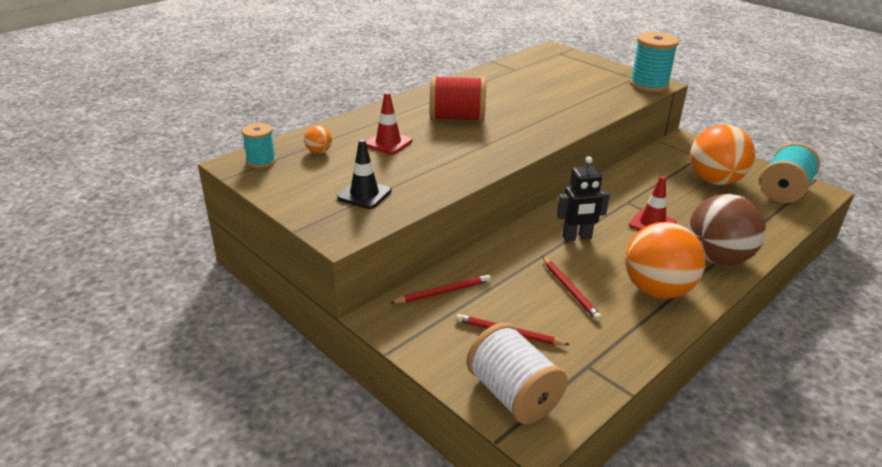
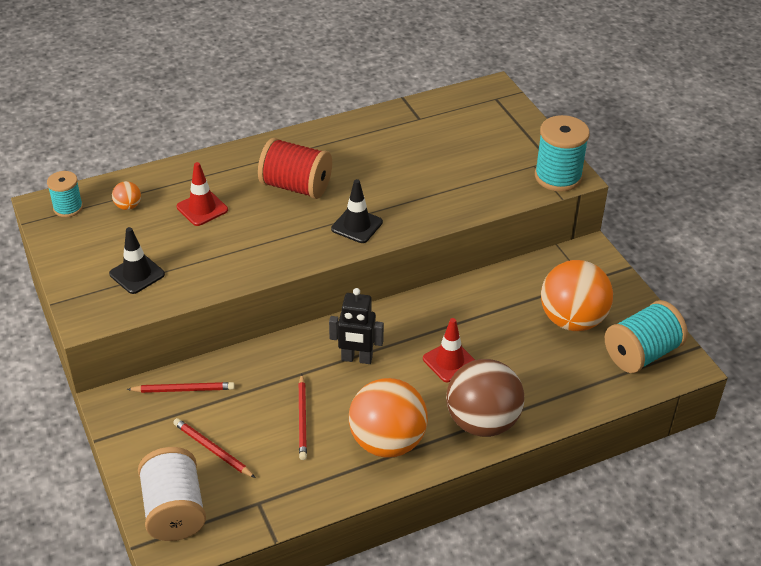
camera: 20 degrees right, 10 degrees up
none -> black traffic cone [331,179,383,243]

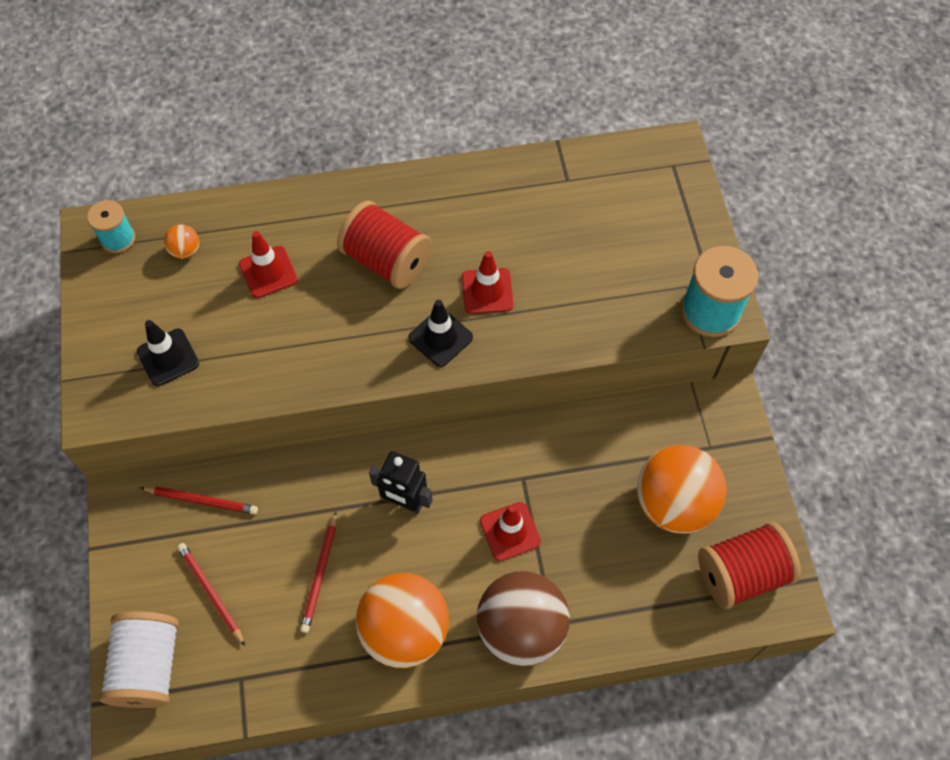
camera: 15 degrees right, 20 degrees up
turquoise spool [605,300,688,373] -> red spool [698,522,801,609]
none -> red traffic cone [462,251,514,314]

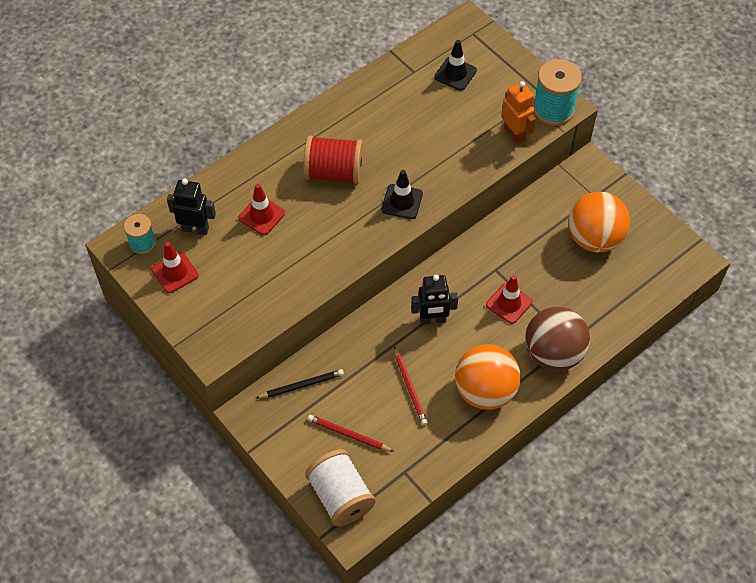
camera: 30 degrees left, 5 degrees down
black traffic cone [137,320,199,386] -> black traffic cone moved to [434,40,477,91]
red pencil [140,486,258,514] -> black pencil [256,369,344,398]
orange ball [164,224,199,259] -> black robot [167,179,216,235]
red traffic cone [462,251,514,314] -> red traffic cone moved to [151,242,199,293]
red spool [698,522,801,609] -> none
none -> orange robot [501,81,536,145]

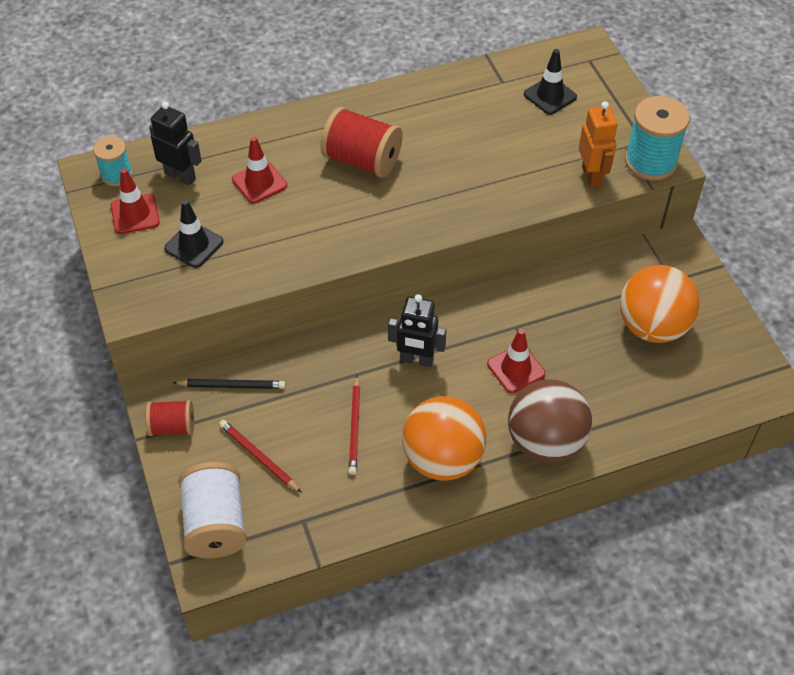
camera: 20 degrees right, 5 degrees down
black traffic cone [382,170,423,219] -> black traffic cone moved to [164,200,223,268]
none -> red spool [146,400,194,436]

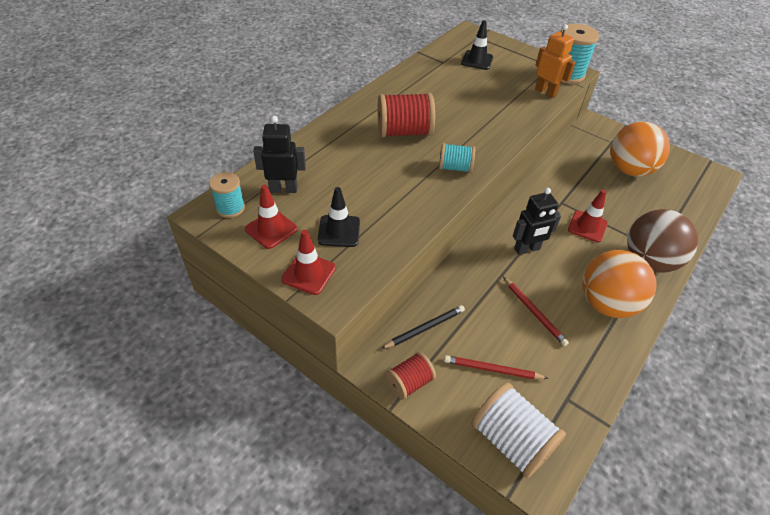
camera: 35 degrees left, 5 degrees down
red traffic cone [232,136,287,204] -> red traffic cone moved to [281,230,336,295]
none -> turquoise spool [439,143,475,173]

